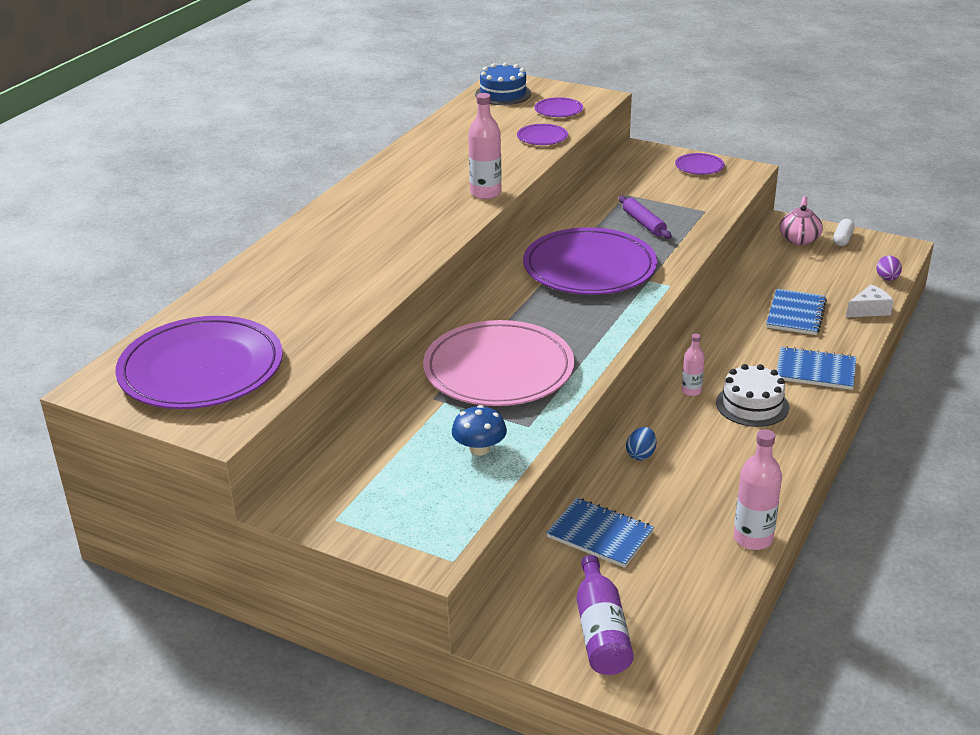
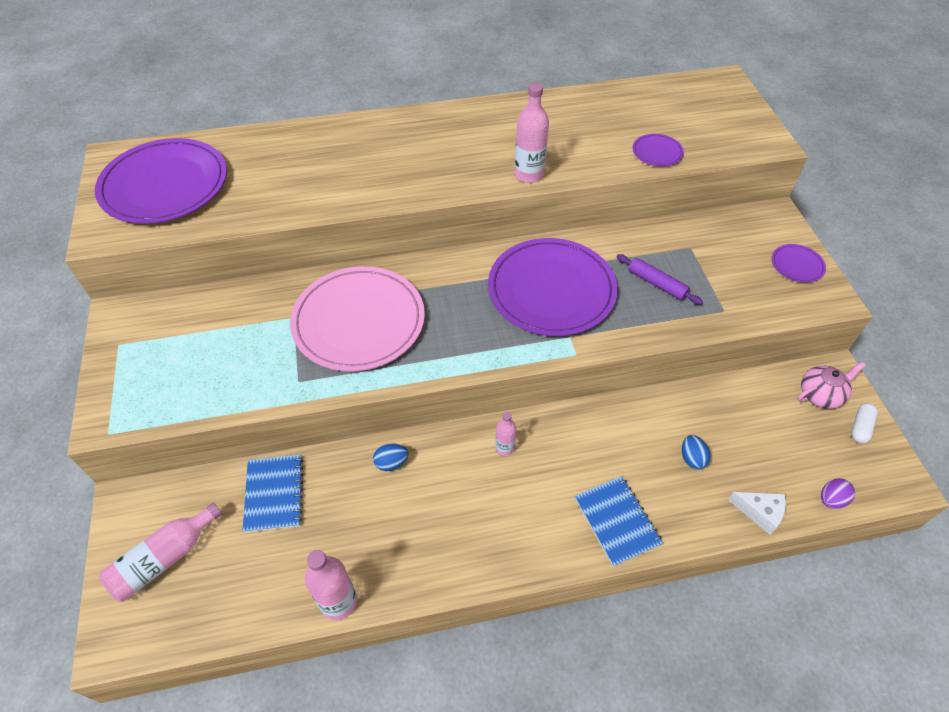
camera: 50 degrees right, 20 degrees up
blue mushroom [452,405,507,456] -> none
blue cake [475,62,531,105] -> none
purple plate [534,97,583,117] -> none
purple bottle [577,555,634,675] -> pink bottle [99,503,222,602]
purple rolling pin [619,196,672,239] -> purple rolling pin turned 75 degrees counterclockwise [617,254,703,305]
white cake [716,364,789,427] -> none
blue notebook [766,289,827,335] -> blue egg [682,435,711,470]
white capsule [833,219,855,246] -> white capsule turned 45 degrees counterclockwise [851,403,878,444]

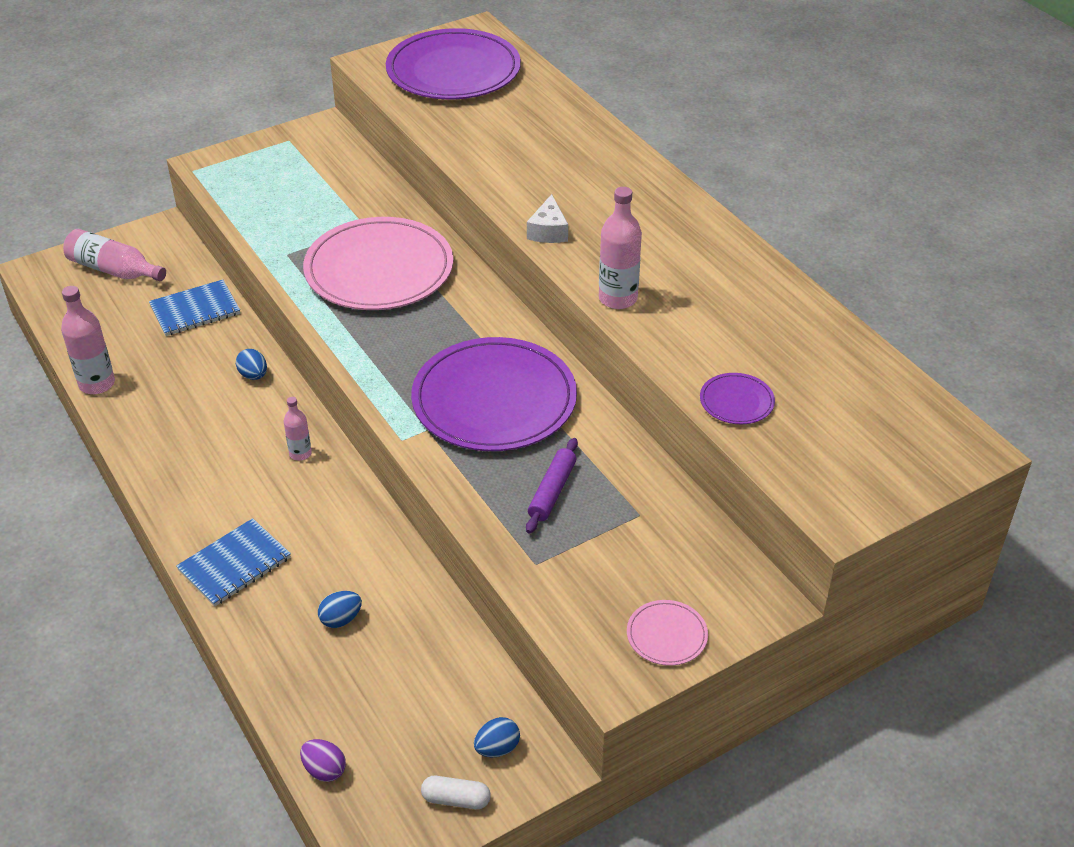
camera: 70 degrees right, 10 degrees down
white cheese [728,492,786,535] -> white cheese moved to [527,194,568,243]
purple plate [772,244,826,283] -> pink plate [627,600,708,666]
pink teapot [797,362,866,409] -> blue egg [474,717,520,757]

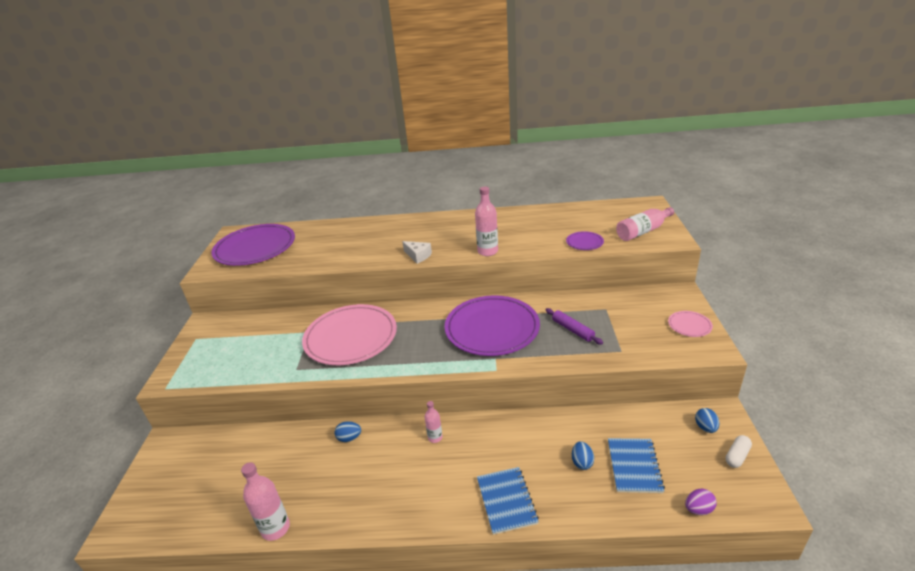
camera: 55 degrees left, 10 degrees down
pink bottle [63,229,166,281] -> pink bottle moved to [616,207,674,241]
blue notebook [149,279,240,336] -> blue notebook moved to [608,438,665,493]

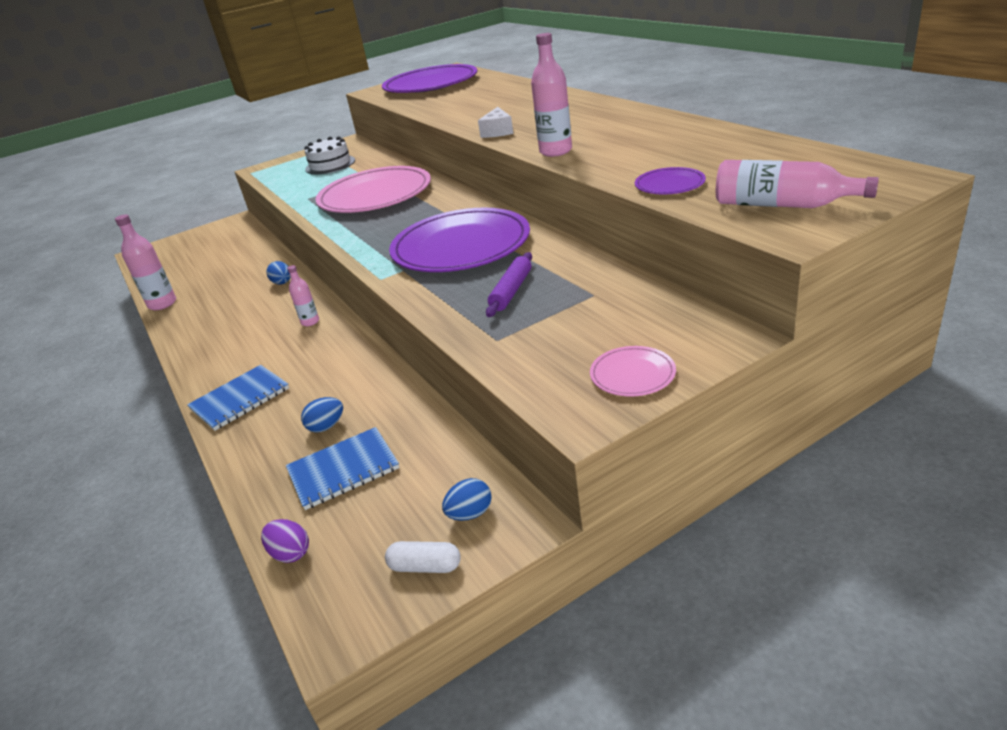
camera: 60 degrees right, 0 degrees up
none -> white cake [304,136,355,174]

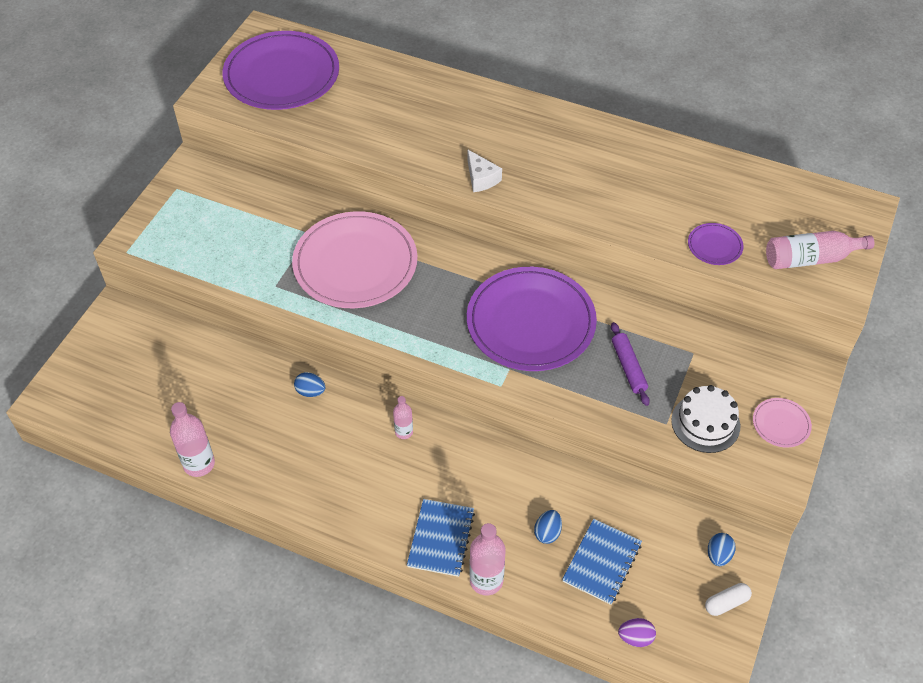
camera: 40 degrees left, 20 degrees up
white cake [304,136,355,174] -> white cake moved to [671,385,740,453]
pink bottle [531,33,572,157] -> pink bottle moved to [469,523,506,595]

